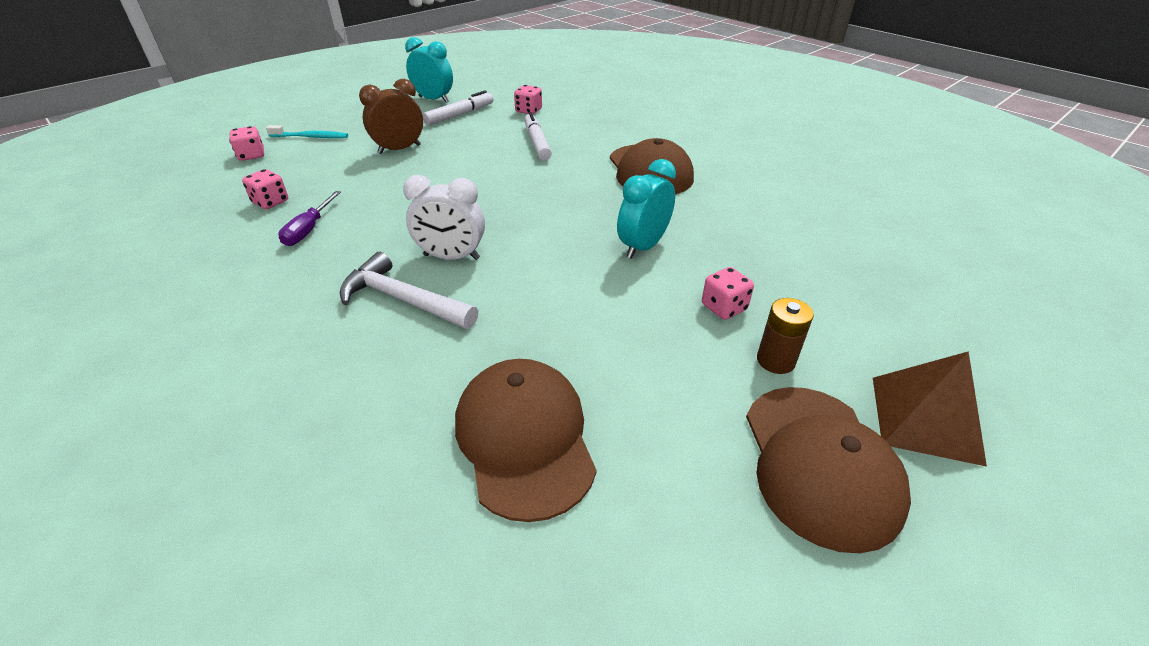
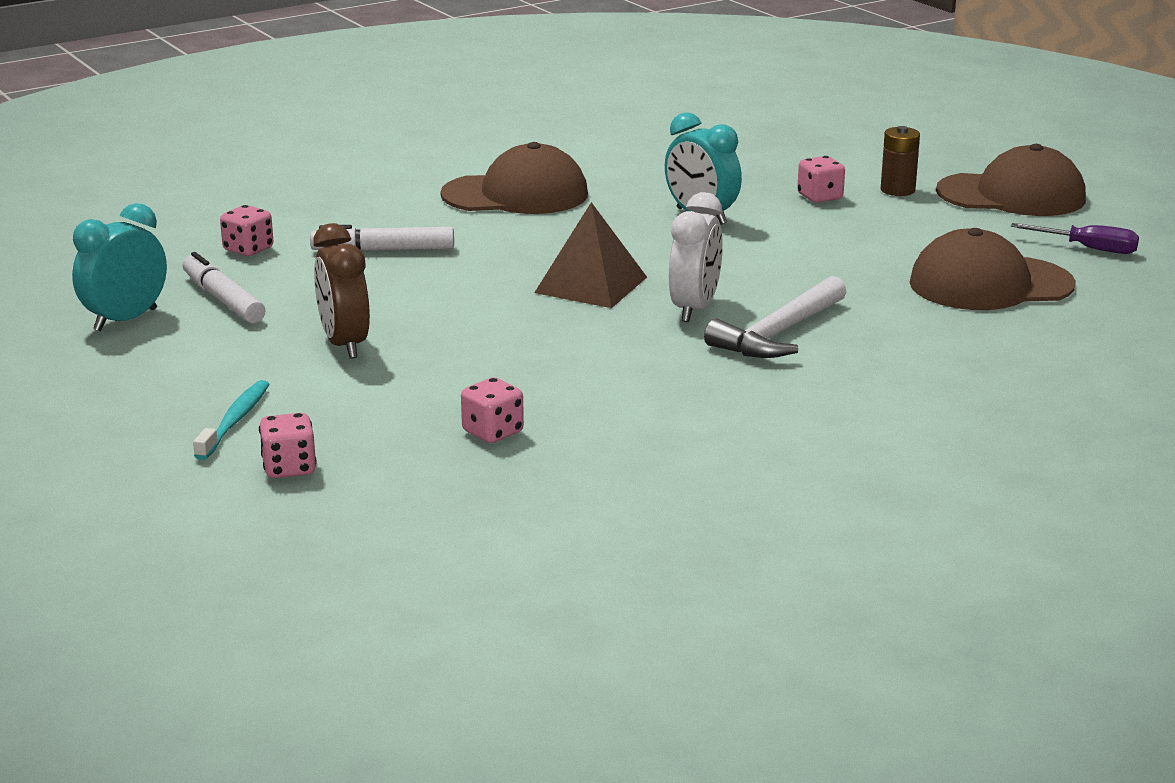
camera: 80 degrees left, 15 degrees down
purple screwdriver [278,191,341,246] -> purple screwdriver moved to [1011,223,1139,254]
brown pyramid [873,351,987,467] -> brown pyramid moved to [534,202,647,308]

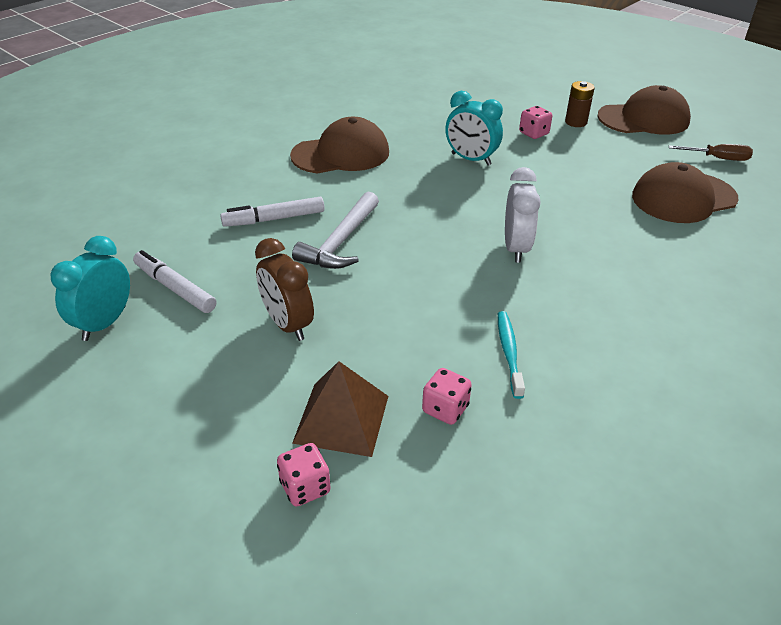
camera: 15 degrees left, 15 degrees up
turquoise toothbrush [193,380,270,460] -> turquoise toothbrush moved to [498,311,525,399]
pink dice [220,205,273,256] -> none
brown pyramid [534,202,647,308] -> brown pyramid moved to [292,361,388,457]
white hammer [704,276,846,358] -> white hammer moved to [292,191,379,269]
purple screwdriver [1011,223,1139,254] -> brown screwdriver [669,144,753,161]

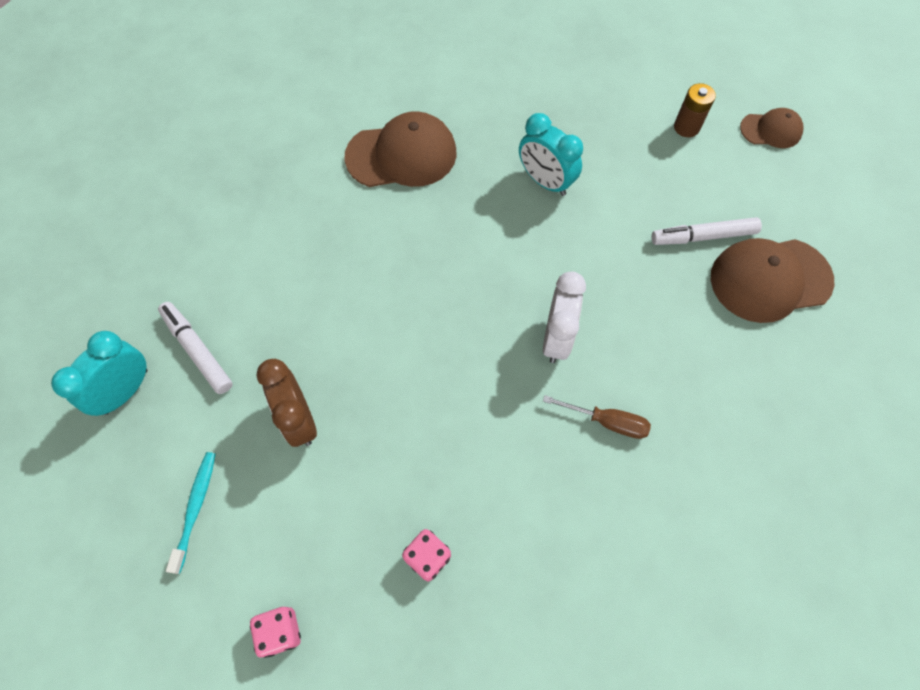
camera: 10 degrees right, 25 degrees up
white marker [220,197,325,227] -> white marker moved to [651,217,762,245]
white hammer [292,191,379,269] -> none
brown pyramid [292,361,388,457] -> none
turquoise toothbrush [498,311,525,399] -> turquoise toothbrush moved to [166,452,216,574]
pink dice [519,106,552,139] -> none
brown cap [597,85,691,135] -> brown cap [740,108,803,148], size x0.56
brown screwdriver [669,144,753,161] -> brown screwdriver moved to [543,395,651,439]

